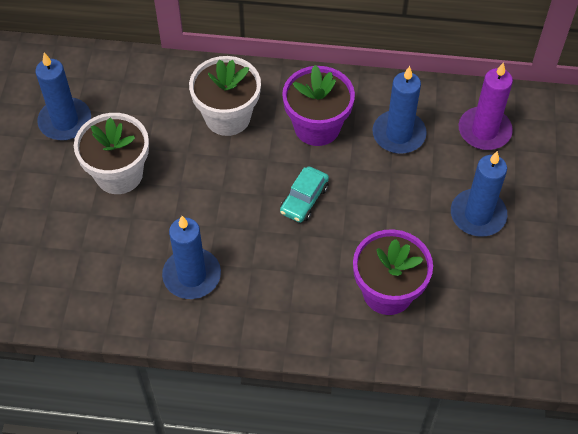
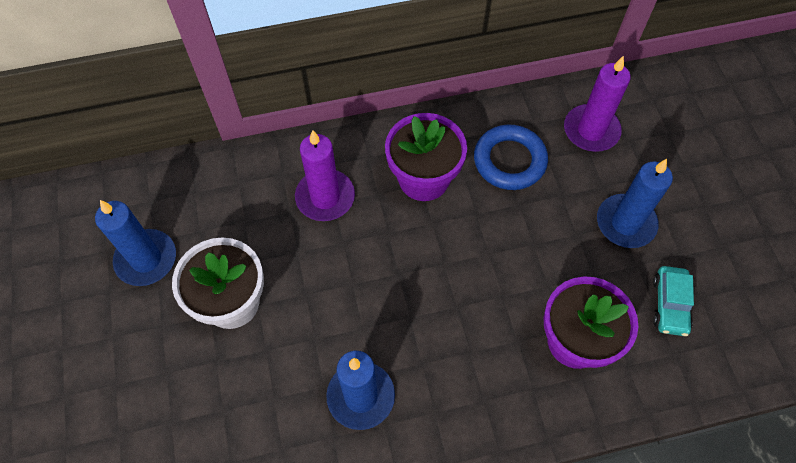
camera: 20 degrees left, 5 degrees up
white flower pot [189,56,261,136] -> purple candle [295,130,355,221]
turquoise car [280,167,329,223] -> turquoise car moved to [653,266,694,336]
blue candle [372,66,427,154] -> blue ring [474,125,548,190]

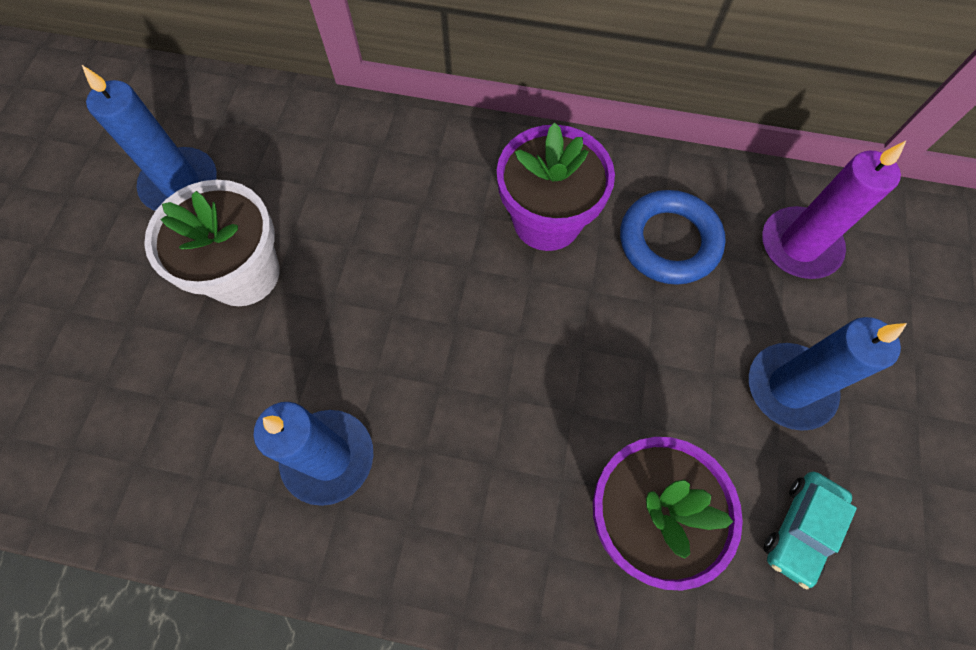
camera: 25 degrees right, 5 degrees up
purple candle [295,130,355,221] -> none

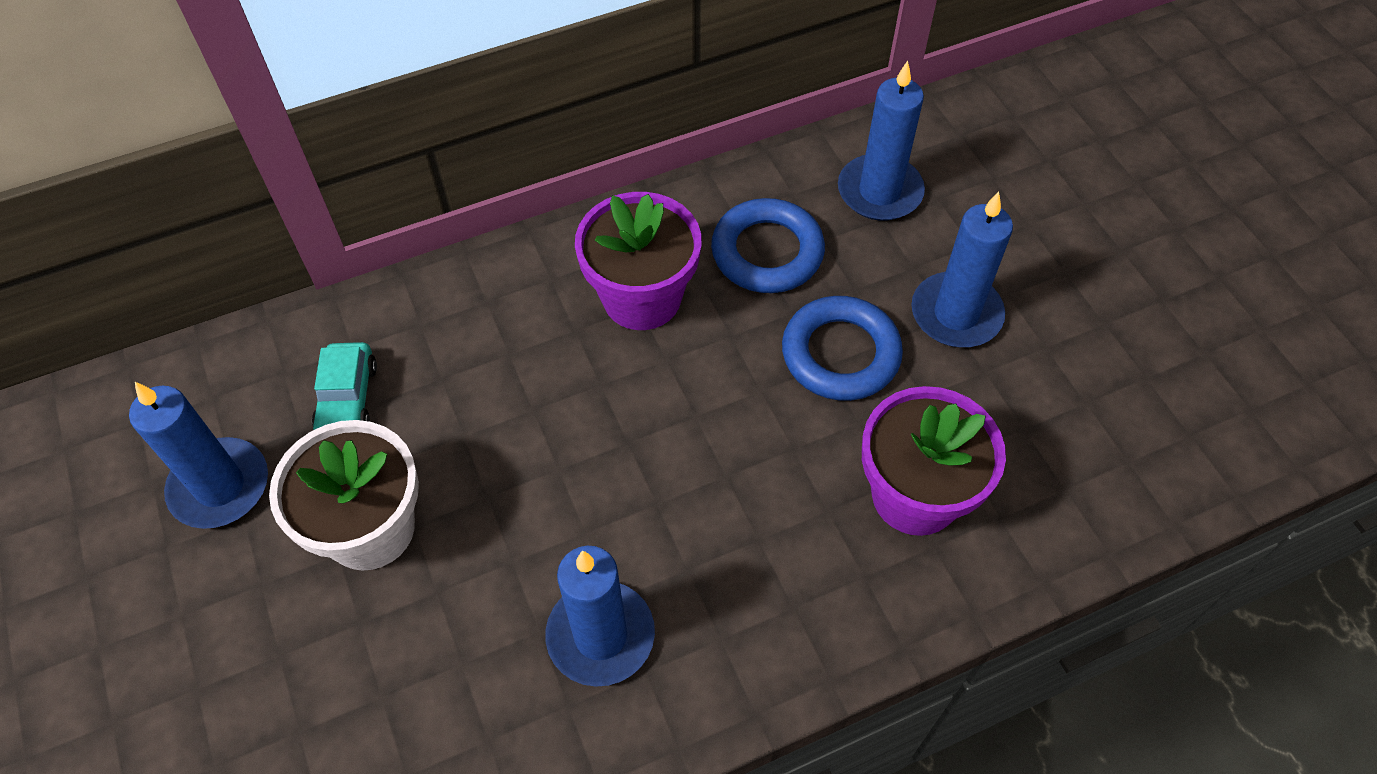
camera: 35 degrees left, 10 degrees down
purple candle [762,141,906,279] -> blue candle [838,61,925,221]
turquoise car [764,472,857,590] -> turquoise car moved to [312,342,377,430]
none -> blue ring [782,296,903,401]

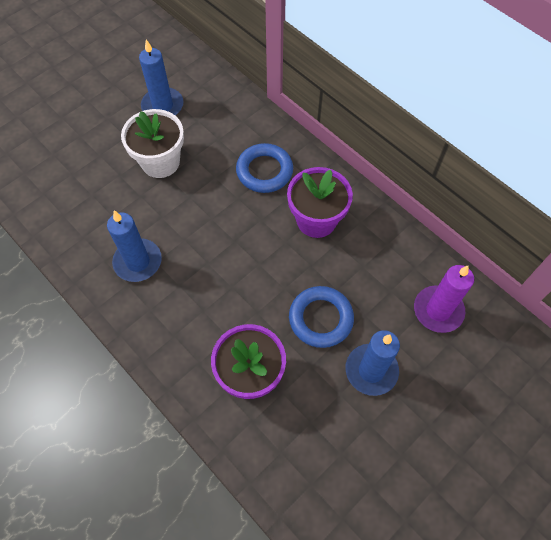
camera: 70 degrees right, 5 degrees up
turquoise car [312,342,377,430] -> none
blue ring [711,198,825,293] -> blue ring moved to [236,143,293,193]
blue candle [838,61,925,221] -> purple candle [414,265,474,333]

